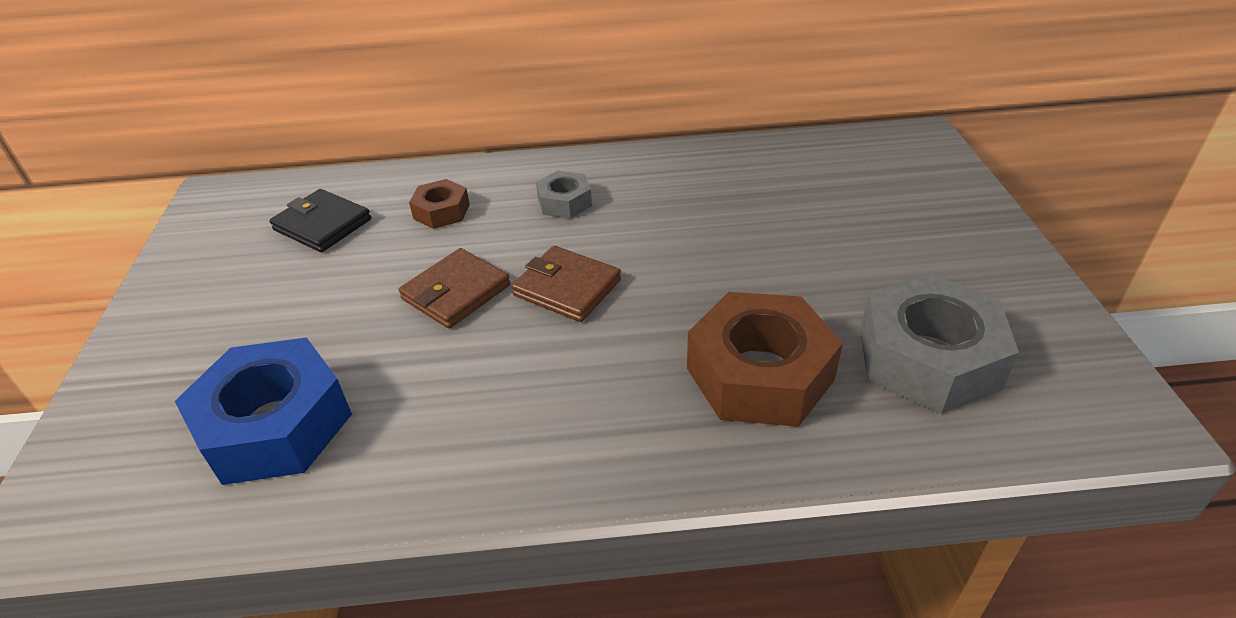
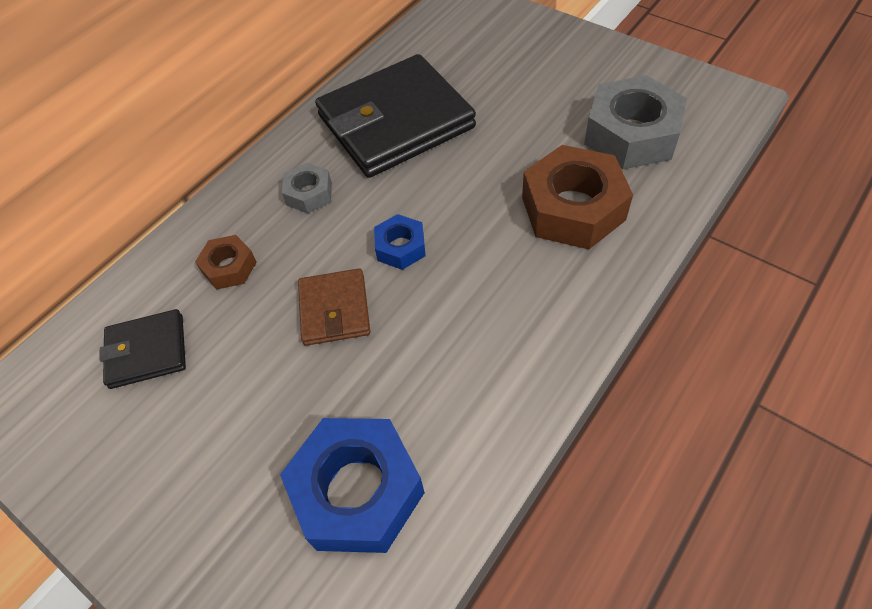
camera: 45 degrees left, 15 degrees up
brown wallet [511,246,621,322] -> blue nut [374,214,426,270]
none -> black wallet [315,54,476,178]

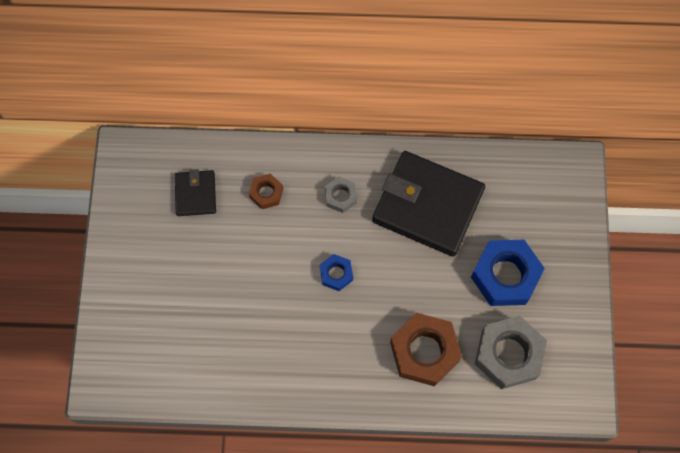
camera: 50 degrees right, 15 degrees up
black wallet [99,309,186,389] -> black wallet turned 45 degrees clockwise [175,169,216,216]
blue nut [280,418,425,553] -> blue nut moved to [471,240,545,306]
brown wallet [298,268,370,346] -> none

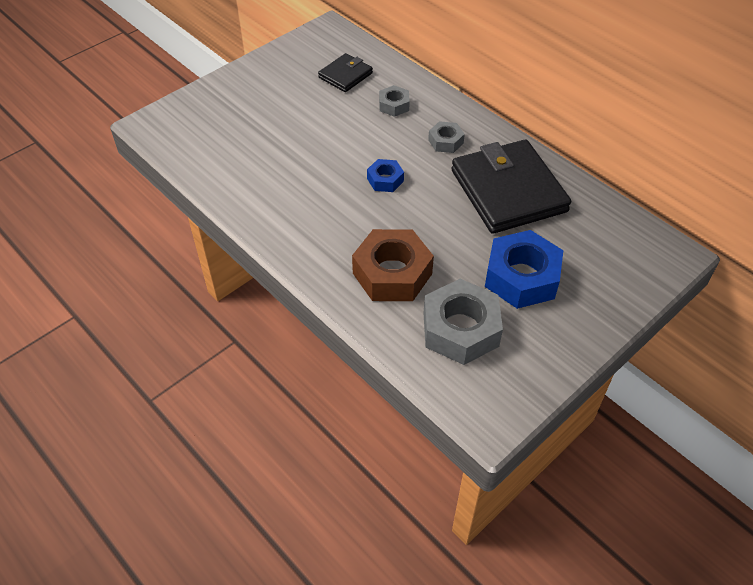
camera: 45 degrees right, 20 degrees down
brown nut [249,174,283,209] -> grey nut [379,85,410,117]

